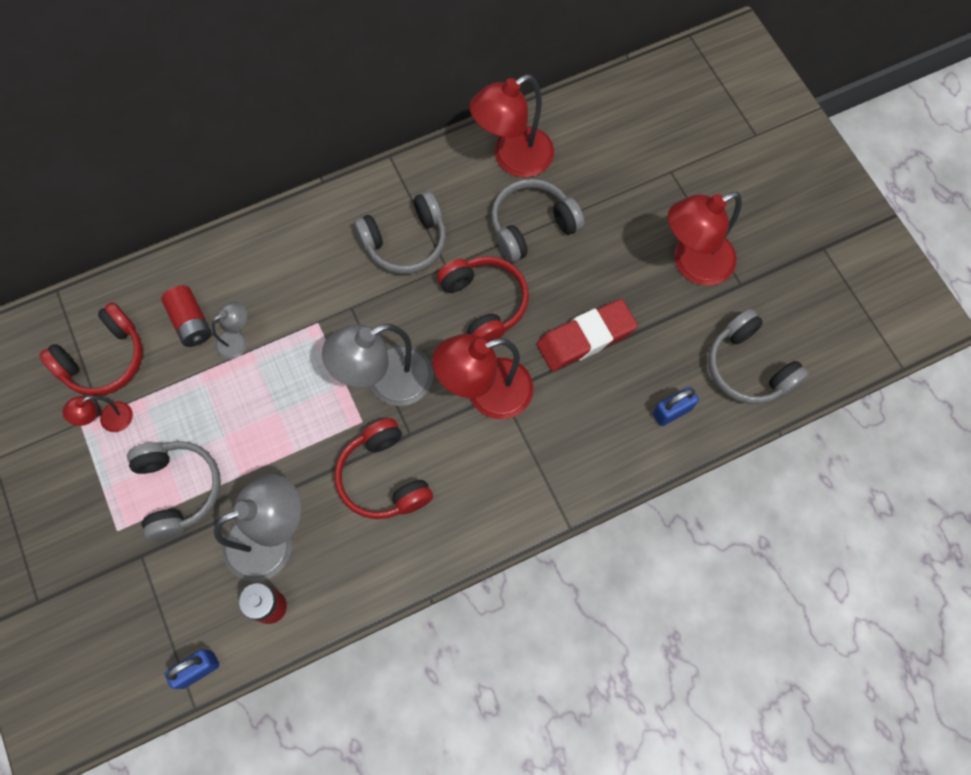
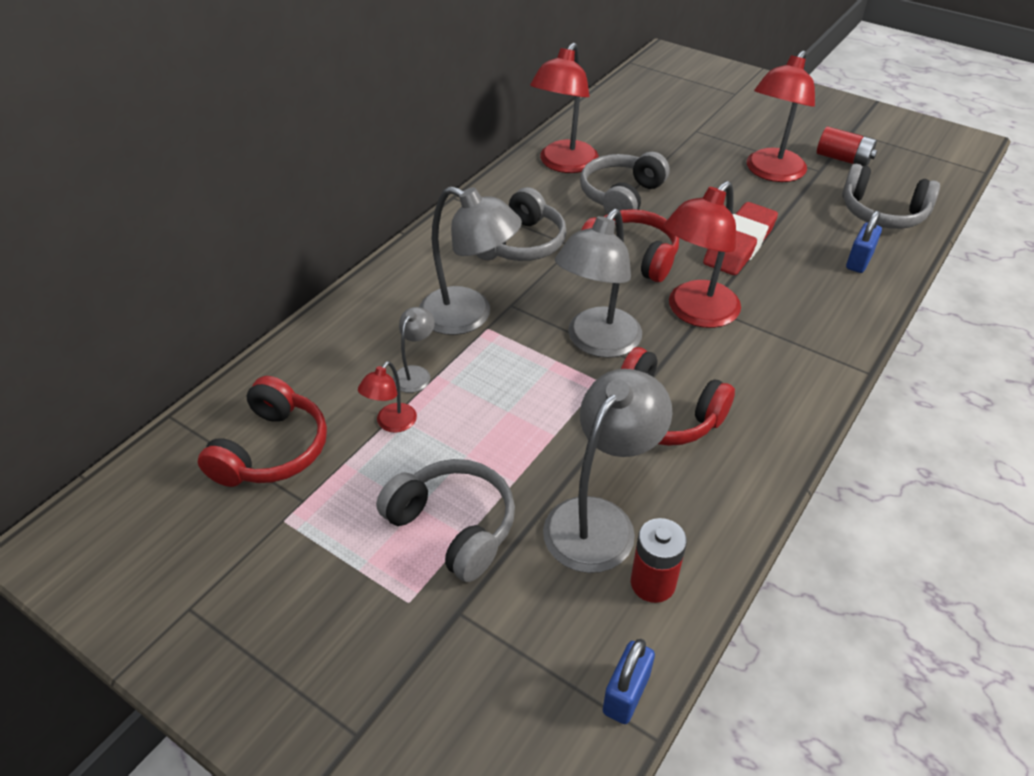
camera: 30 degrees left, 25 degrees down
red lamp [63,396,133,432] -> red lamp moved to [358,361,417,433]
red battery [161,286,212,347] -> red battery moved to [817,127,877,166]
none -> grey lamp [419,186,522,335]

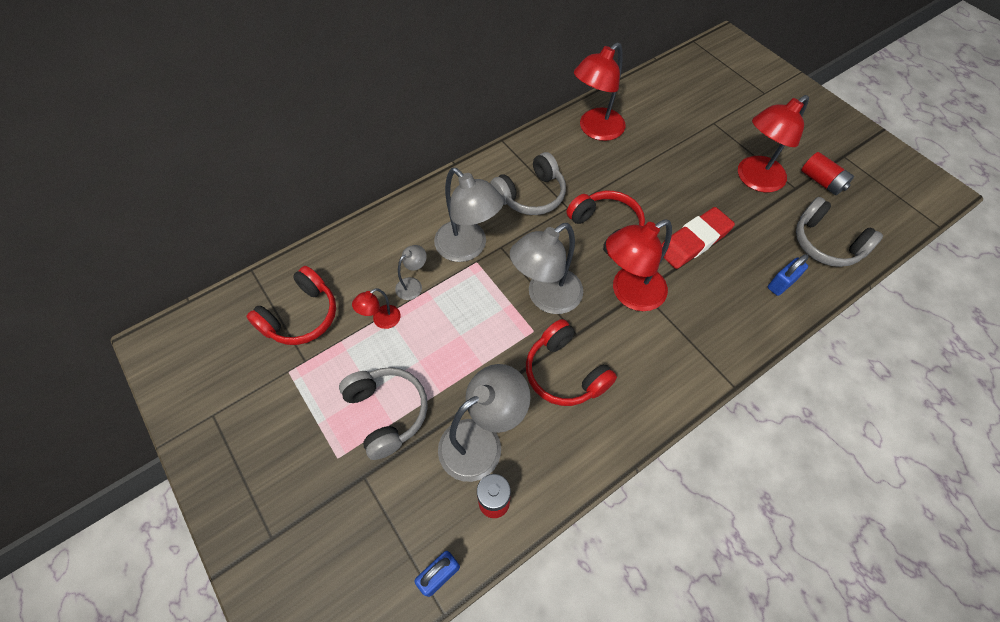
camera: 20 degrees right, 15 degrees up
grey headphones [580,152,669,214] -> none

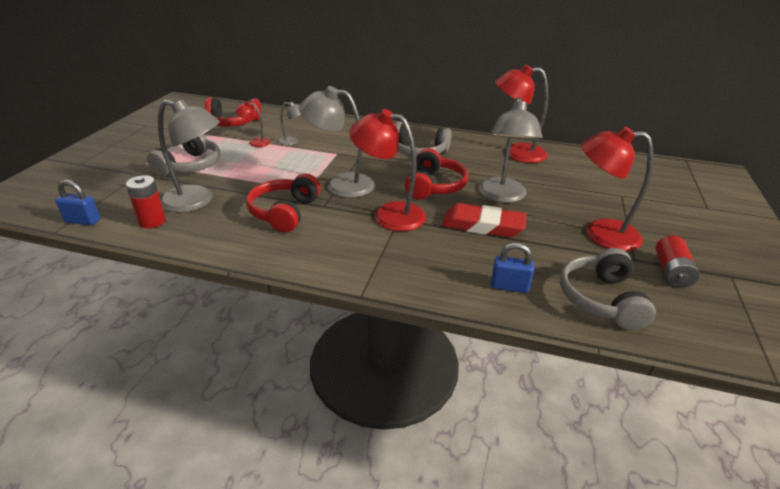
camera: 50 degrees right, 25 degrees down
grey lamp [434,168,504,262] -> grey lamp moved to [478,97,542,203]

